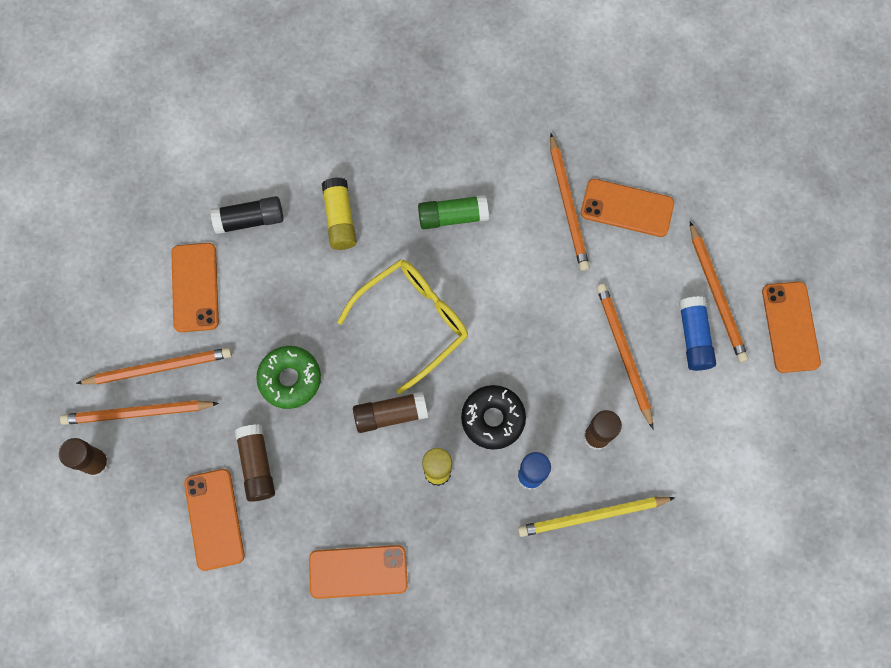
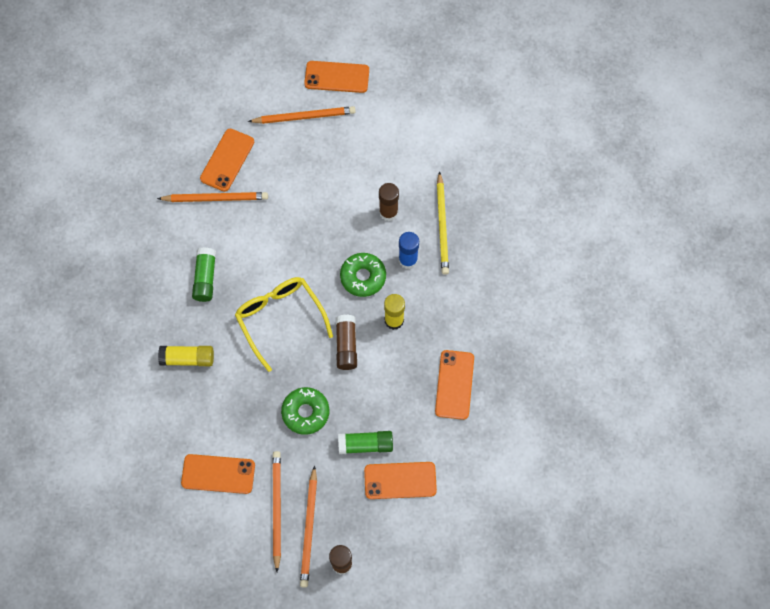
camera: 80 degrees left, 5 degrees down
black glue stick [210,196,284,234] -> none
brown glue stick [235,424,275,502] -> green glue stick [338,431,393,454]
black donut [461,385,526,450] -> green donut [340,253,386,297]
orange pencil [597,284,653,429] -> none
blue glue stick [679,296,716,371] -> none

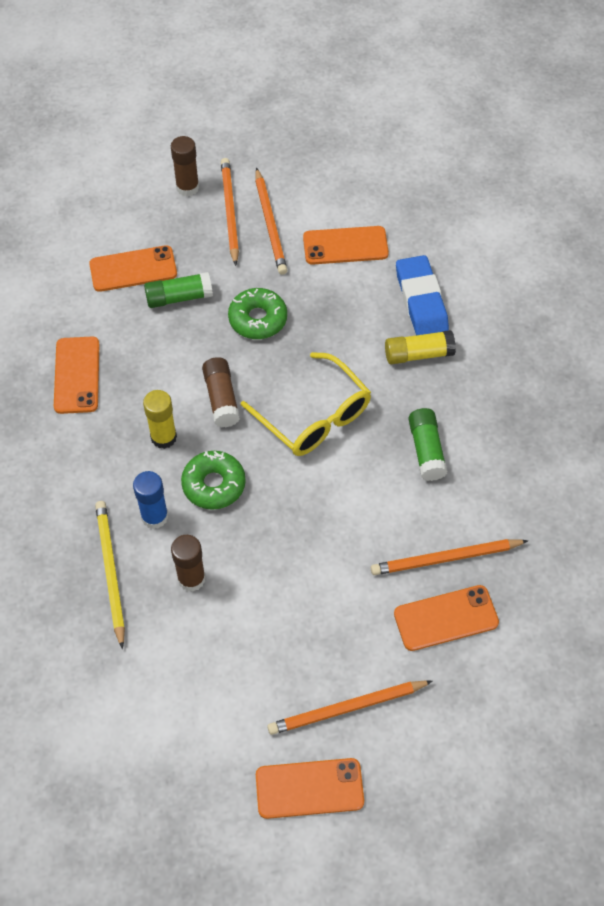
camera: 170 degrees right, 10 degrees down
orange phone [200,129,254,192] -> orange phone turned 60 degrees clockwise [394,585,499,651]
none -> blue eraser [396,255,449,335]

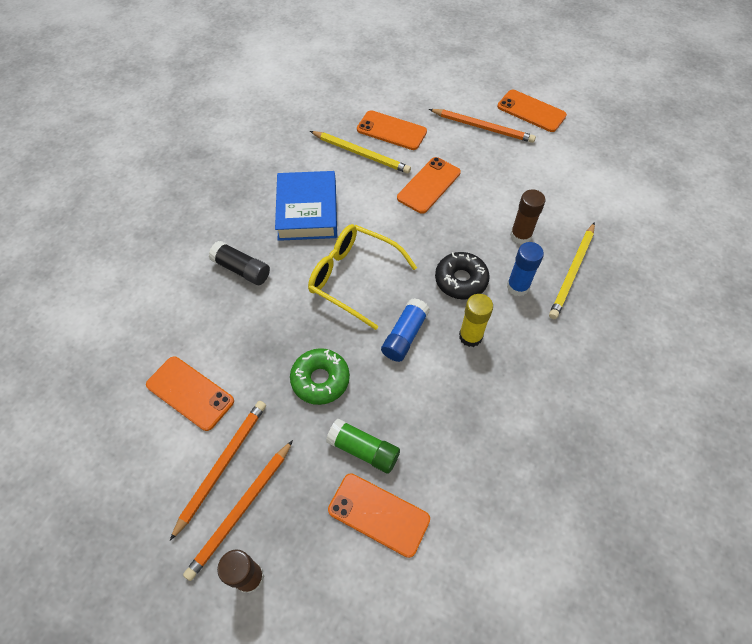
camera: 140 degrees left, 0 degrees up
orange phone [54,337,99,414] -> orange phone moved to [397,157,461,214]
green donut [181,451,246,510] -> black donut [435,252,490,300]
brown glue stick [202,357,240,428] -> blue glue stick [381,298,430,362]
yellow glasses [241,352,371,456] -> yellow glasses turned 60 degrees counterclockwise [308,224,417,330]
orange pencil [371,539,528,575] -> yellow pencil [310,131,411,174]
yellow glue stick [385,330,456,364] -> black glue stick [209,241,270,285]
blue eraser [396,255,449,335] -> none
green glue stick [408,408,447,481] -> blue book [275,171,337,241]

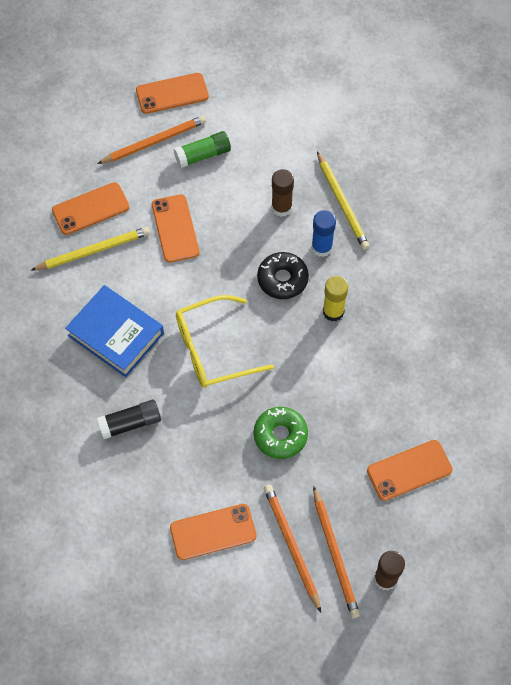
camera: 50 degrees left, 5 degrees up
green glue stick [326,419,400,474] -> green glue stick moved to [174,131,231,168]
blue glue stick [381,298,430,362] -> none

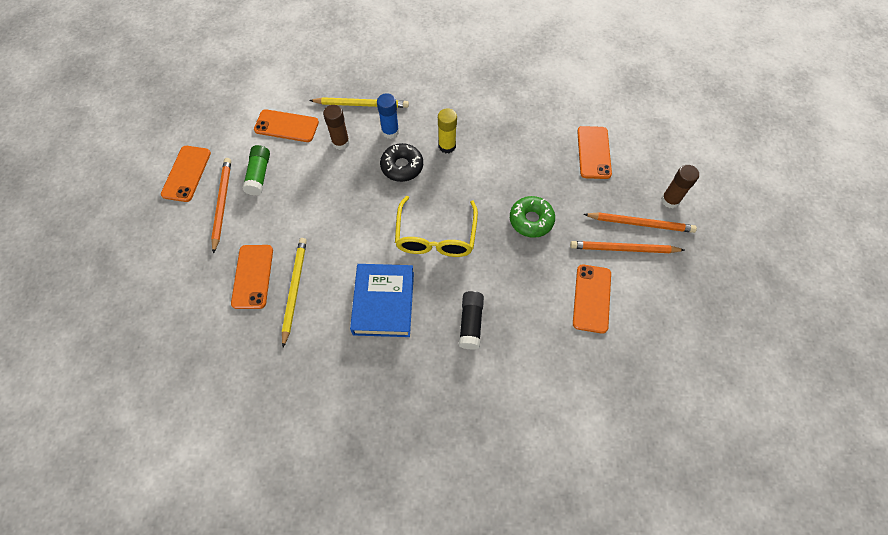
camera: 65 degrees left, 0 degrees up
blue book [65,285,164,377] -> blue book turned 60 degrees counterclockwise [350,264,414,337]
orange phone [152,194,199,263] -> orange phone moved to [254,109,319,142]

